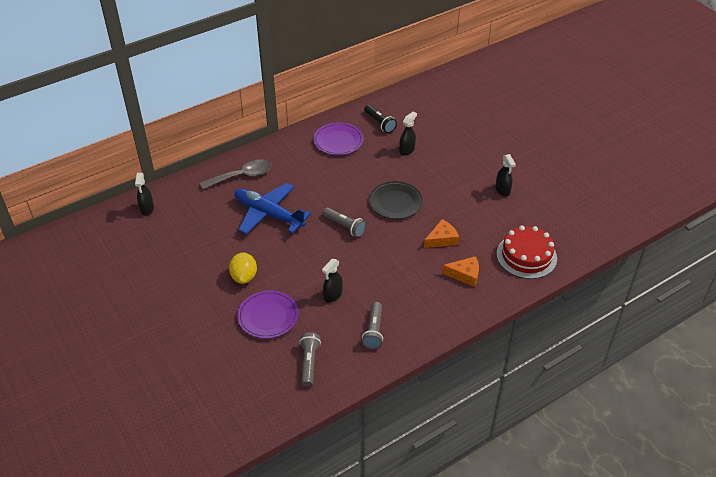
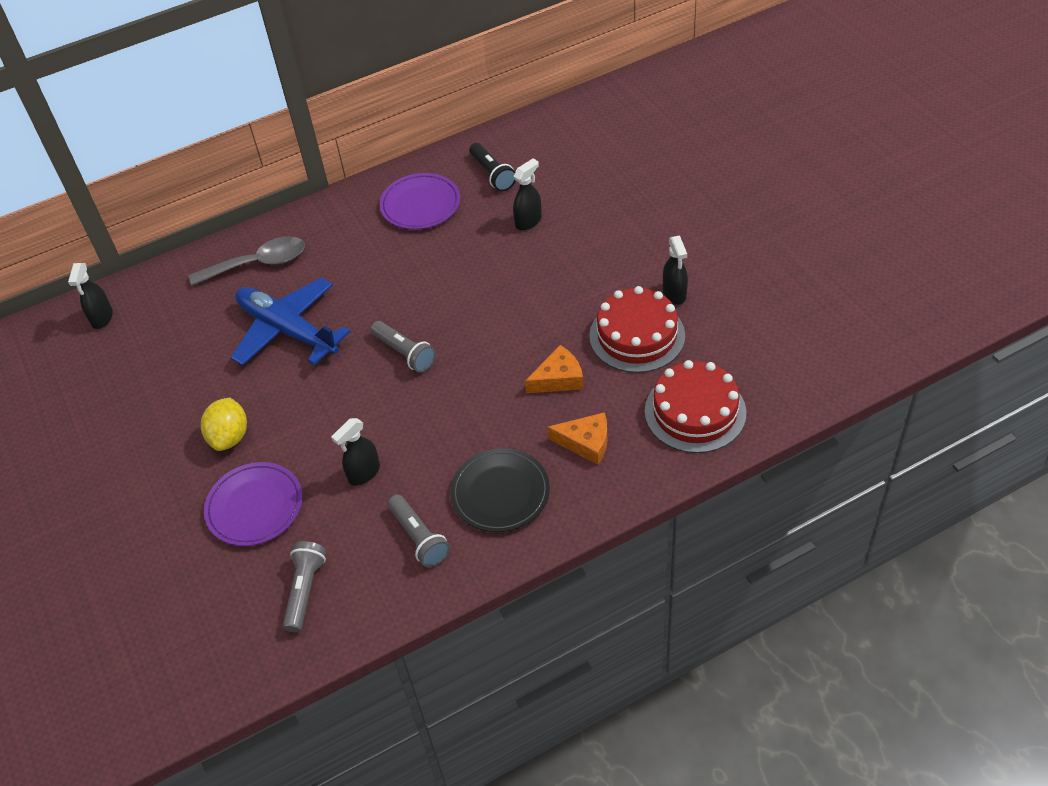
camera: 10 degrees right, 5 degrees up
grey flashlight [362,302,383,349] -> grey flashlight turned 45 degrees counterclockwise [388,495,450,567]
black plate [369,181,423,219] -> black plate moved to [450,448,550,532]
none -> red cake [589,286,685,373]

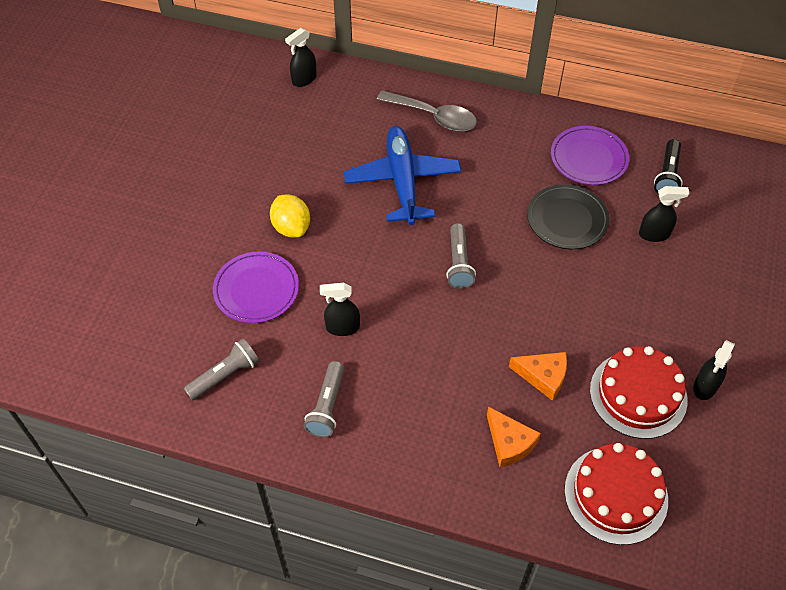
camera: 40 degrees right, 5 degrees up
yellow lemon [201,397,247,451] -> yellow lemon turned 75 degrees counterclockwise [270,194,310,238]
black plate [450,448,550,532] -> black plate moved to [527,184,609,249]

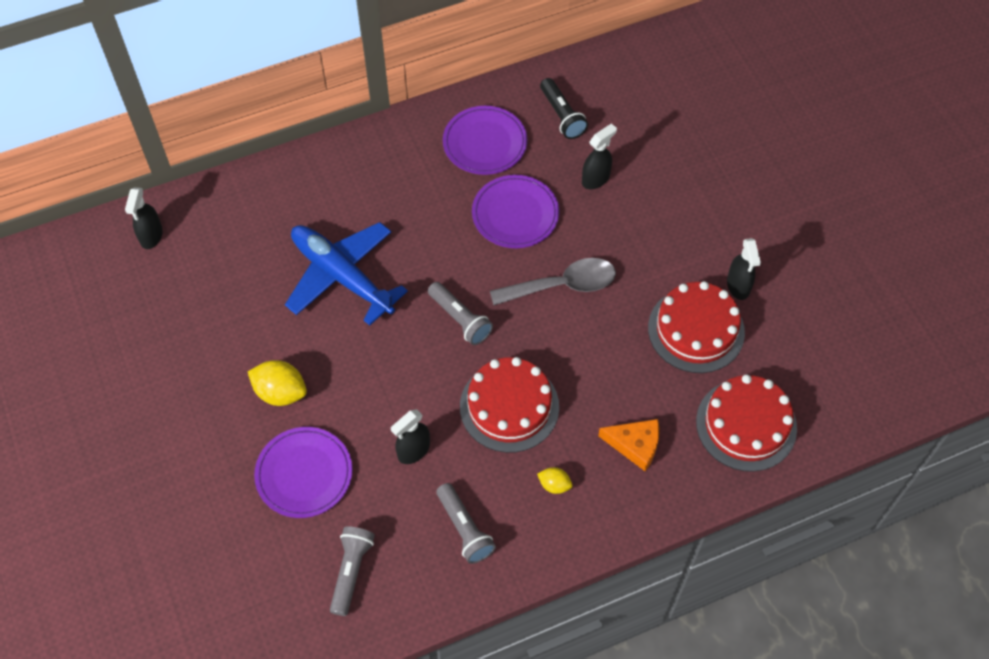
camera: 40 degrees left, 5 degrees up
grey spoon [377,90,477,132] -> grey spoon moved to [490,258,616,305]
orange cheese [509,352,567,401] -> none
black plate [527,184,609,249] -> purple plate [472,175,559,248]
none -> red cake [460,357,559,453]
none -> yellow lemon [537,467,572,494]

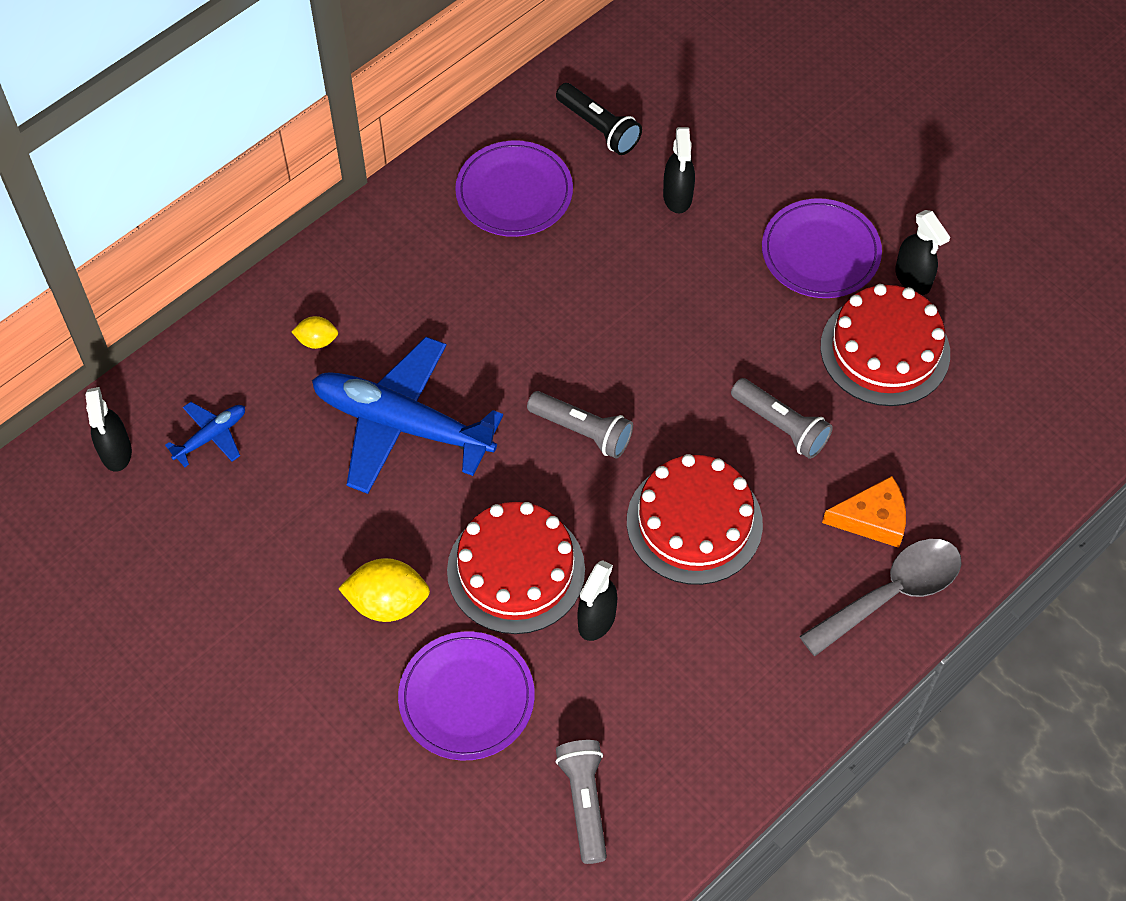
camera: 20 degrees left, 0 degrees up
grey flashlight [436,483,496,564] -> grey flashlight moved to [731,378,833,459]
purple plate [472,175,559,248] -> purple plate moved to [762,198,882,298]
grey spoon [490,258,616,305] -> grey spoon moved to [799,539,962,656]
yellow lemon [537,467,572,494] -> yellow lemon moved to [292,316,338,349]
black spray bottle [582,123,617,189] -> black spray bottle turned 150 degrees clockwise [663,127,695,213]
red cake [696,374,797,472] -> red cake moved to [447,502,585,634]
none -> blue plane [165,402,245,467]

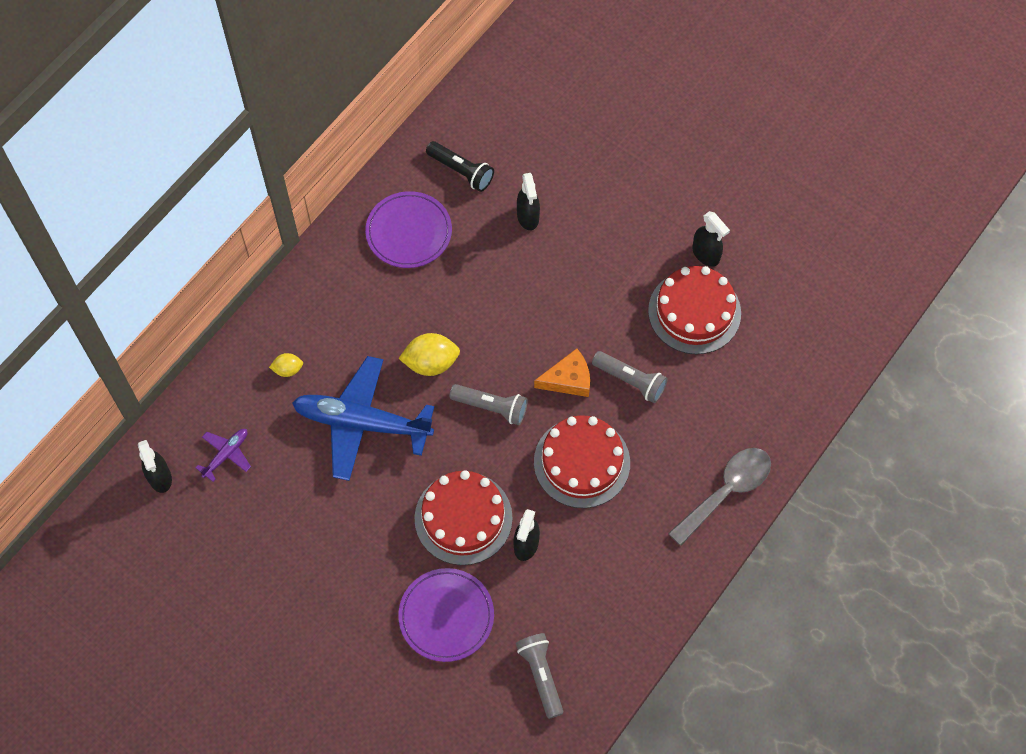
camera: 10 degrees left, 5 degrees up
blue plane [165,402,245,467] -> purple plane [195,429,251,482]
yellow lemon [338,558,430,622] -> yellow lemon moved to [398,333,460,376]
purple plate [762,198,882,298] -> none
orange cheese [822,476,906,548] -> orange cheese moved to [534,349,590,397]

